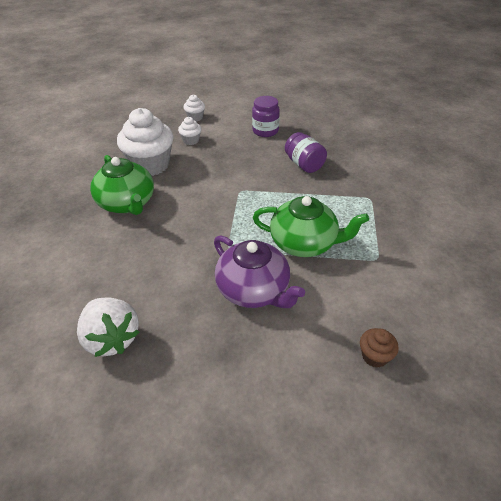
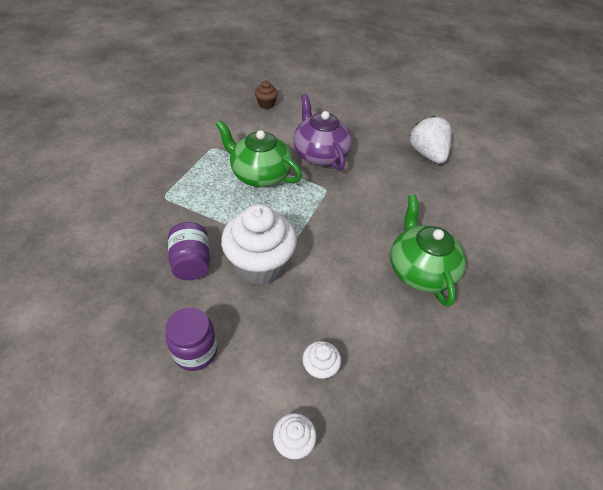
camera: 165 degrees left, 5 degrees up
white cupcake [117,108,174,176] -> white cupcake moved to [221,204,297,285]

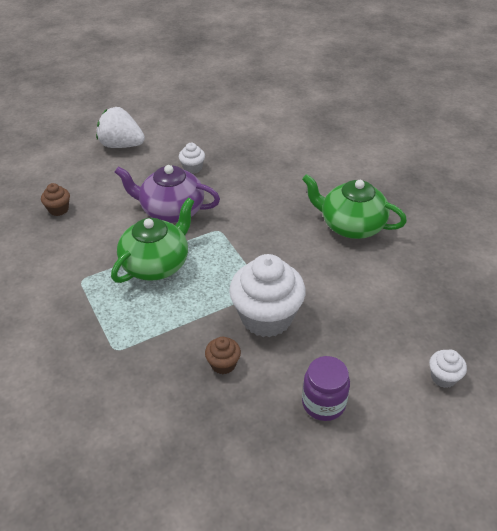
camera: 50 degrees left, 5 degrees down
purple jar [168,222,210,280] -> brown cupcake [205,337,241,374]
green teapot [216,120,302,187] -> green teapot turned 150 degrees clockwise [111,198,195,283]
white cupcake [302,341,341,381] -> white cupcake moved to [179,143,205,174]
white strawberry [410,115,451,164] -> white strawberry moved to [96,107,145,148]

